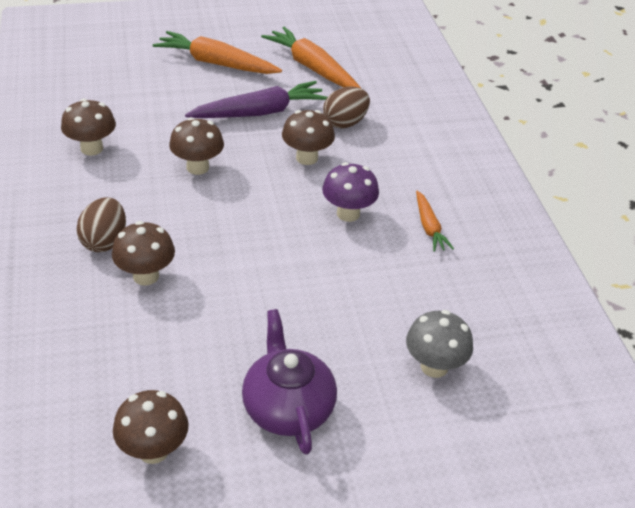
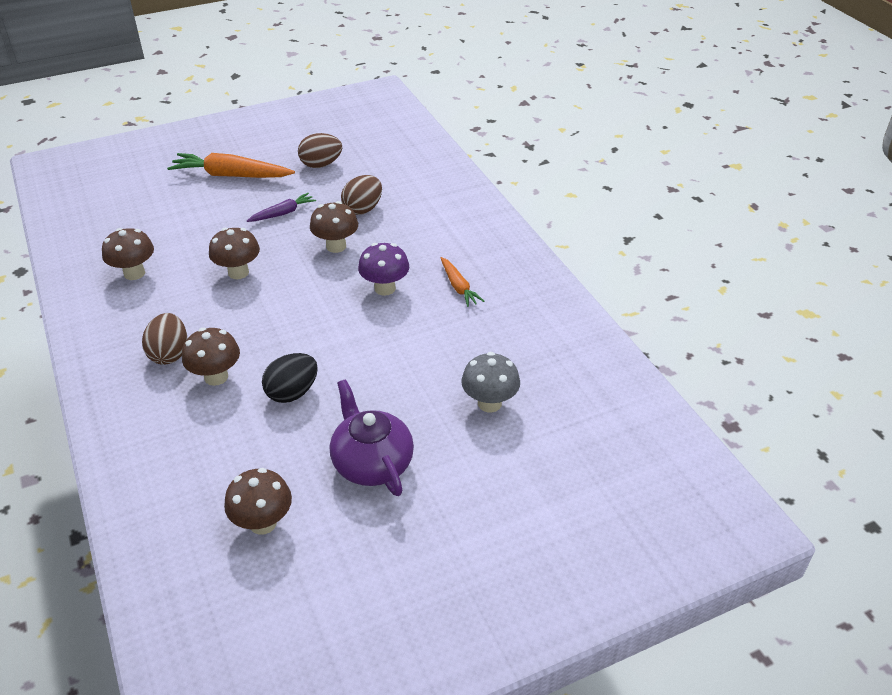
camera: 10 degrees left, 0 degrees up
purple carrot [185,81,327,118] -> purple carrot [247,193,316,222], size x0.55
orange carrot [261,27,362,89] -> brown egg [298,133,342,168]
none -> black egg [262,353,318,403]

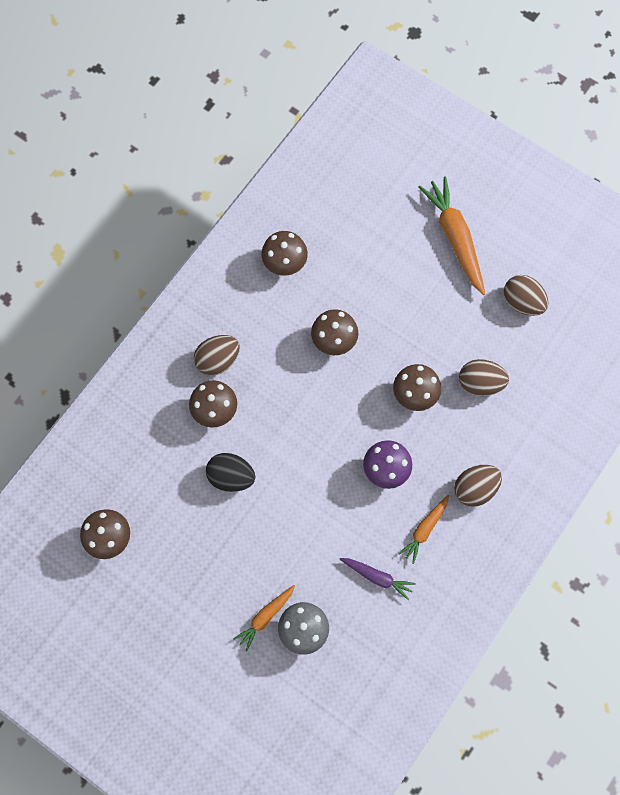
camera: 60 degrees right, 30 degrees up
purple carrot [247,193,316,222] -> purple carrot moved to [340,558,416,600]
purple teapot [330,379,414,496] -> none
none -> orange carrot [233,585,295,651]
none -> brown egg [454,465,502,507]

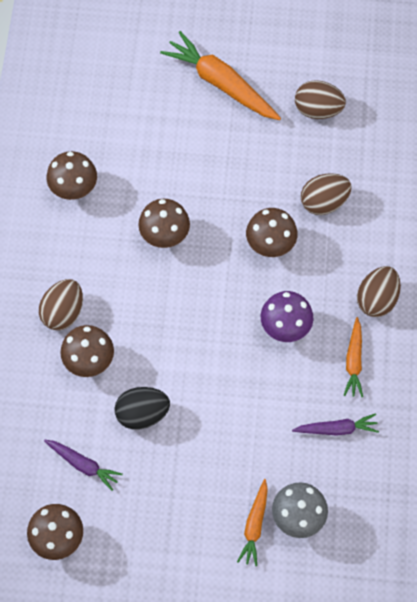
camera: 30 degrees left, 5 degrees down
none -> purple carrot [44,440,123,491]

